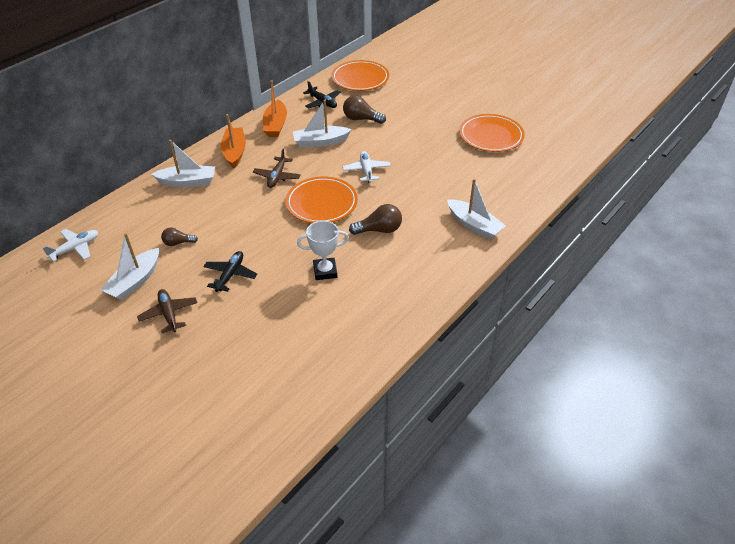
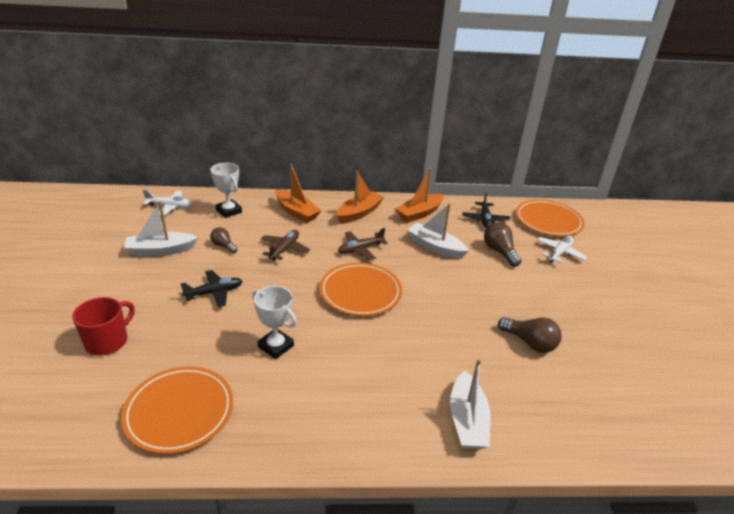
camera: 45 degrees right, 10 degrees down
brown plane [137,289,197,333] -> brown plane moved to [261,230,310,261]
white boat [151,140,215,187] -> orange boat [275,164,322,223]
white plane [342,151,391,183] -> white plane moved to [537,236,587,263]
brown light bulb [349,204,402,235] -> brown light bulb moved to [498,317,562,353]
orange plate [459,114,525,152] -> orange plate moved to [121,366,233,454]
none -> red mug [72,297,135,355]
none -> white trophy [210,163,242,218]

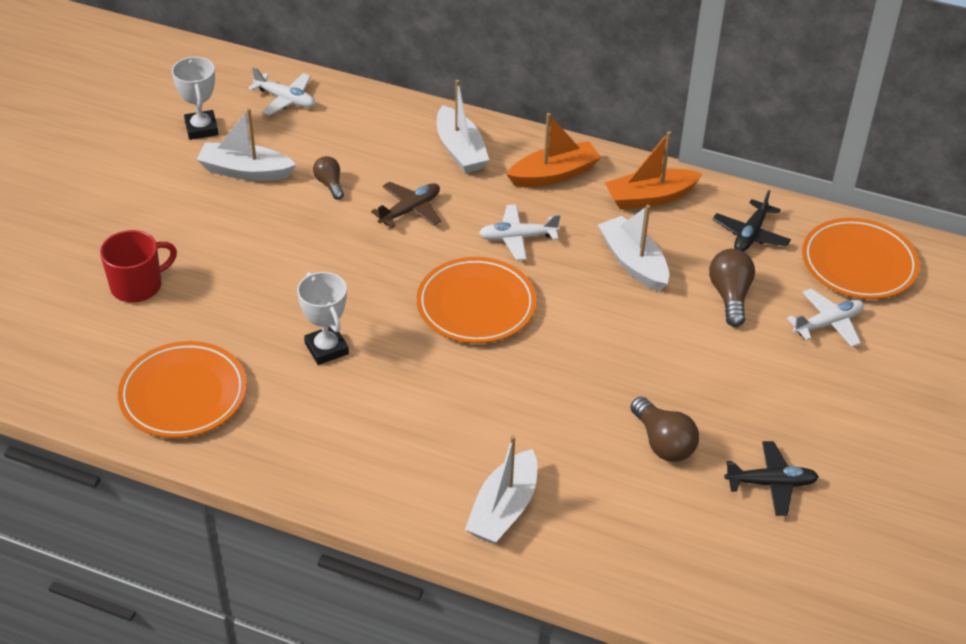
camera: 25 degrees right, 10 degrees up
black plane [180,270,242,307] -> black plane moved to [725,441,819,516]
white trophy [210,163,242,218] -> white trophy moved to [172,57,219,140]
orange boat [275,164,322,223] -> white boat [437,80,489,173]
brown plane [338,228,388,261] -> white plane [479,205,561,260]

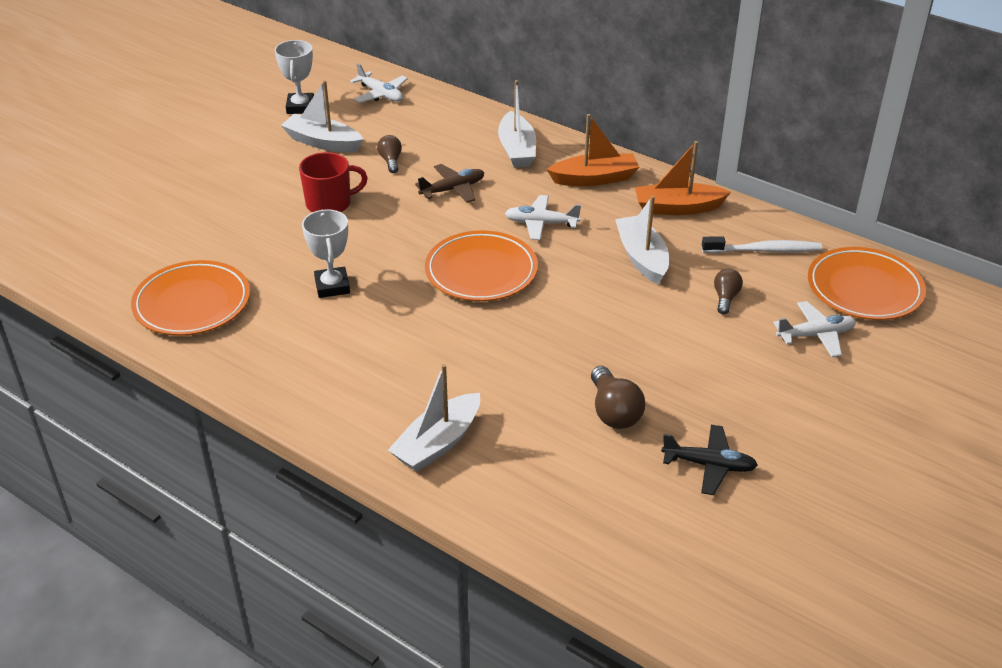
camera: 15 degrees right, 5 degrees down
red mug [100,230,177,303] -> red mug moved to [299,152,368,212]
brown light bulb [709,249,755,327] -> brown light bulb [714,269,743,314], size x0.64
black plane [712,190,791,252] -> white toothbrush [702,236,822,253]

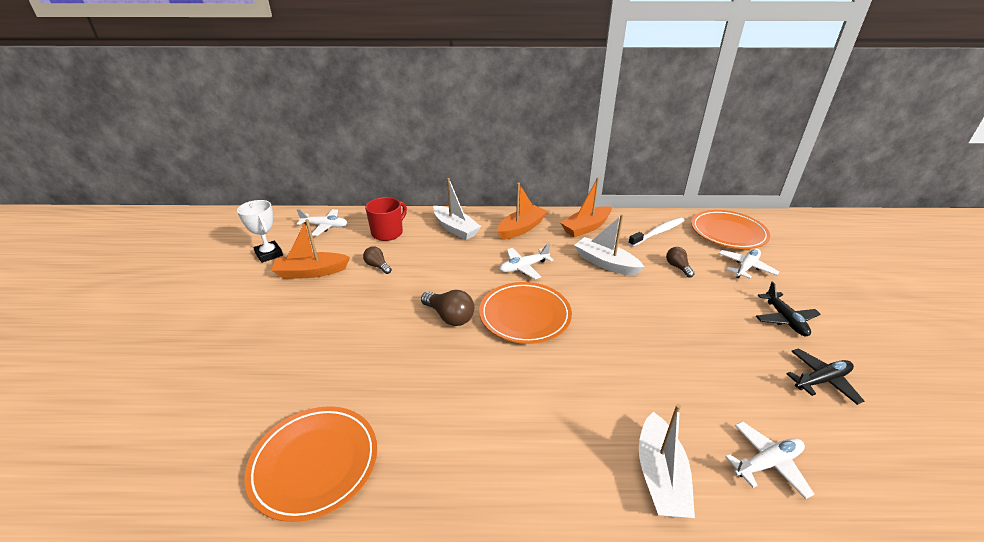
camera: 35 degrees left, 5 degrees down
white boat [281,80,364,152] -> orange boat [271,219,350,279]
red mug [299,152,368,212] -> red mug moved to [365,197,407,241]
white trophy [302,209,350,298] -> none
brown plane [415,164,484,203] -> none
brown light bulb [591,366,645,429] -> brown light bulb moved to [421,290,474,326]
none -> white plane [725,421,814,499]
none -> black plane [756,282,821,336]

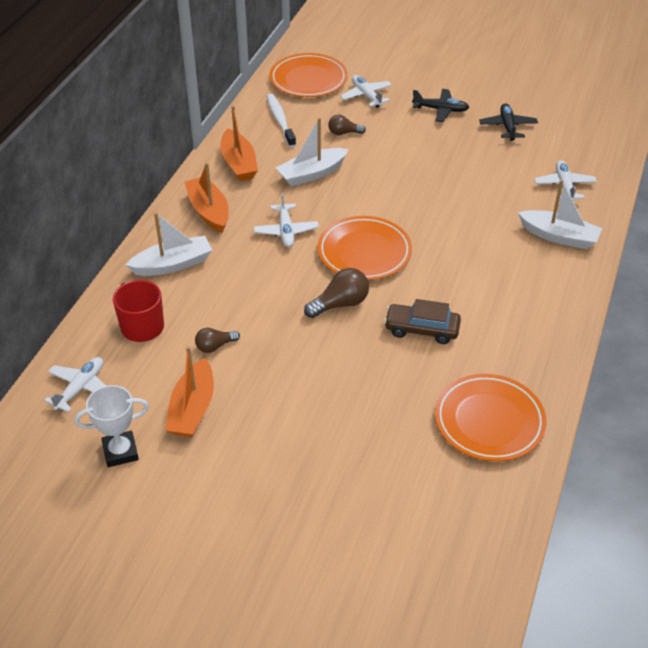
camera: 70 degrees left, 10 degrees up
none -> brown car [384,299,461,344]

